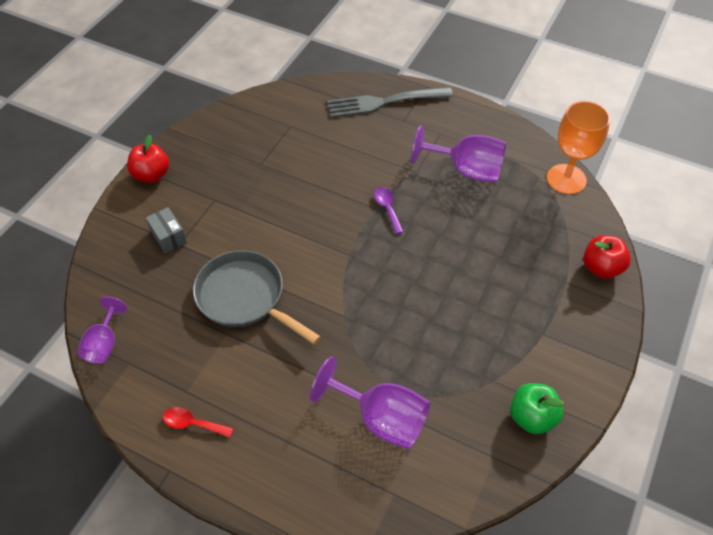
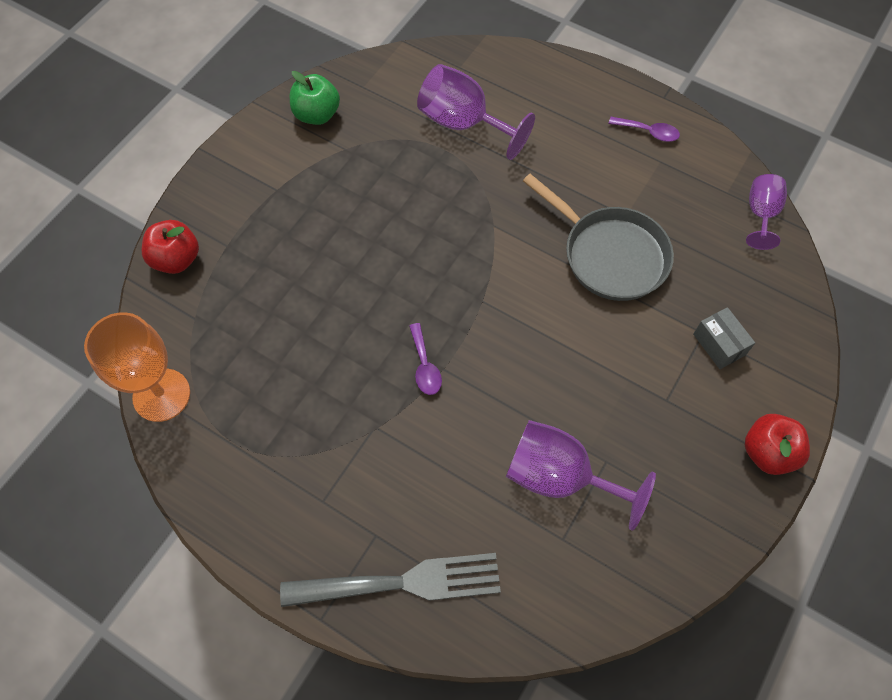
camera: 175 degrees left, 10 degrees up
red spoon [163,407,234,438] -> purple spoon [608,117,680,142]
purple goblet [411,125,506,182] -> purple goblet moved to [506,420,656,531]

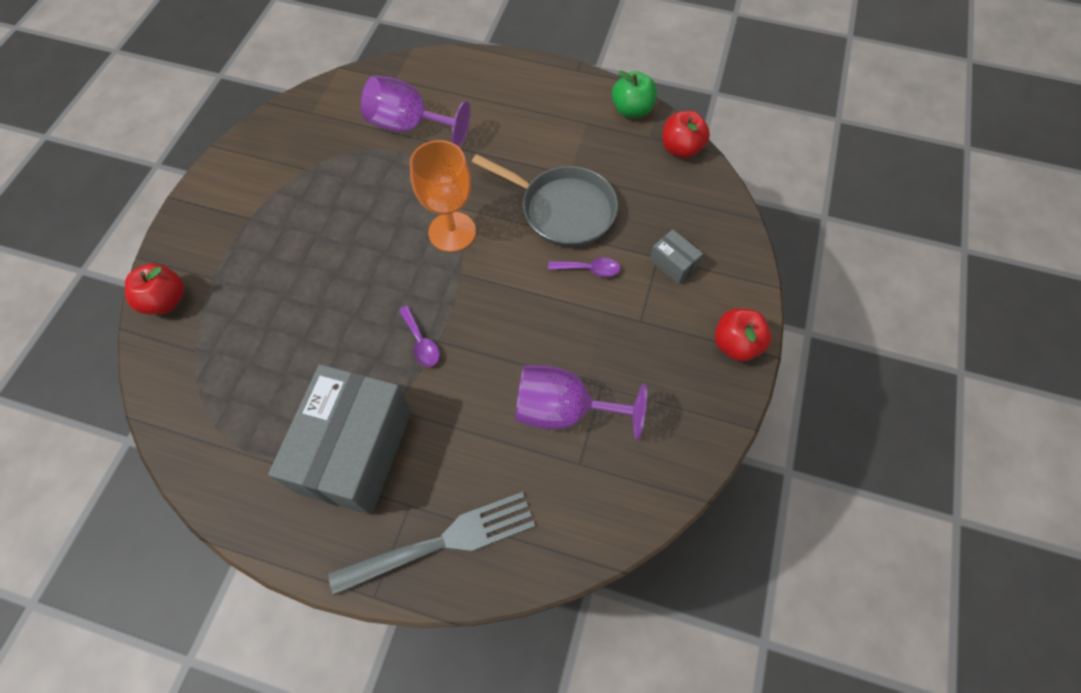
camera: 15 degrees left, 0 degrees up
orange goblet [84,312,190,422] -> orange goblet moved to [410,140,476,252]
green apple [290,71,340,125] -> green apple moved to [612,70,657,118]
purple spoon [608,117,680,142] -> purple spoon moved to [548,258,620,277]
purple goblet [746,174,787,250] -> red apple [662,111,710,158]
none -> grey box [268,364,412,515]

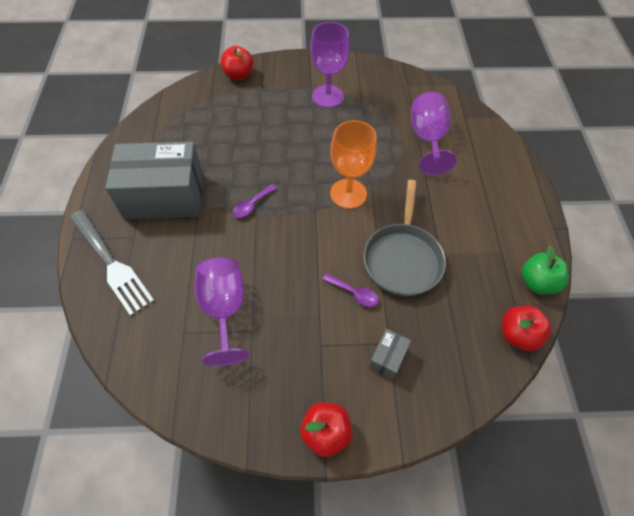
camera: 70 degrees right, 5 degrees down
purple spoon [548,258,620,277] -> purple spoon turned 45 degrees counterclockwise [322,273,379,307]
none -> purple goblet [310,22,350,108]

